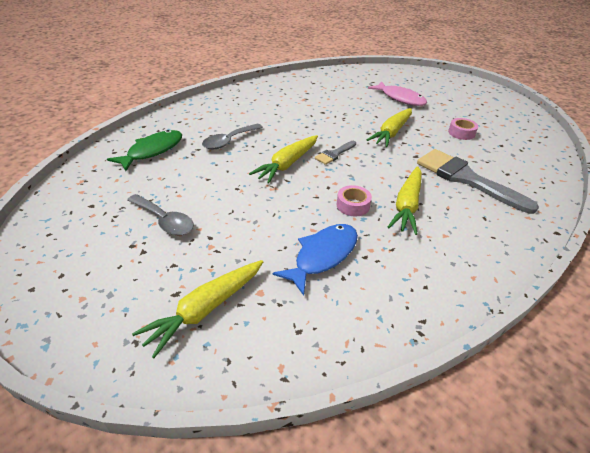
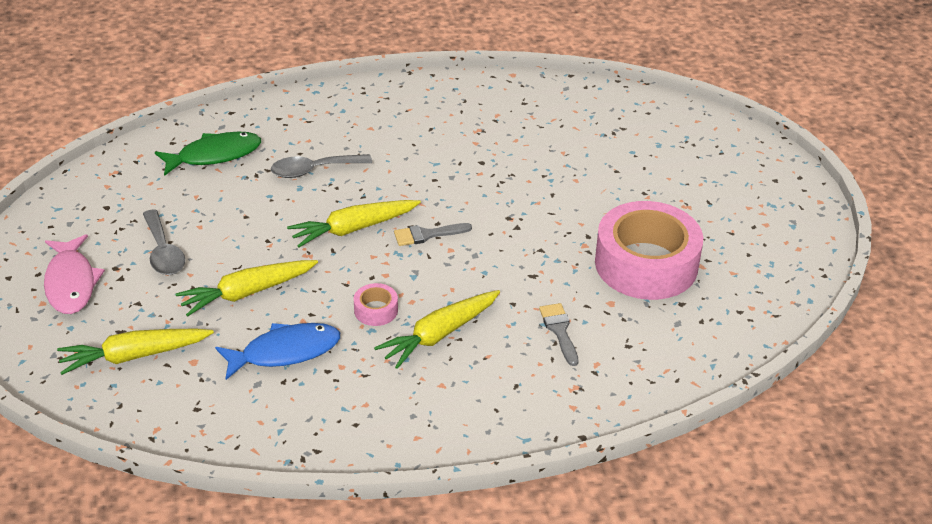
camera: 30 degrees right, 0 degrees up
yellow carrot [367,108,412,147] -> yellow carrot moved to [175,260,318,316]
pink fish [368,81,427,106] -> pink fish moved to [44,234,105,314]
grey brush [417,149,539,214] -> grey brush [539,303,578,366], size x0.48
pink tape [448,118,478,140] -> pink tape [595,201,703,300], size x2.45

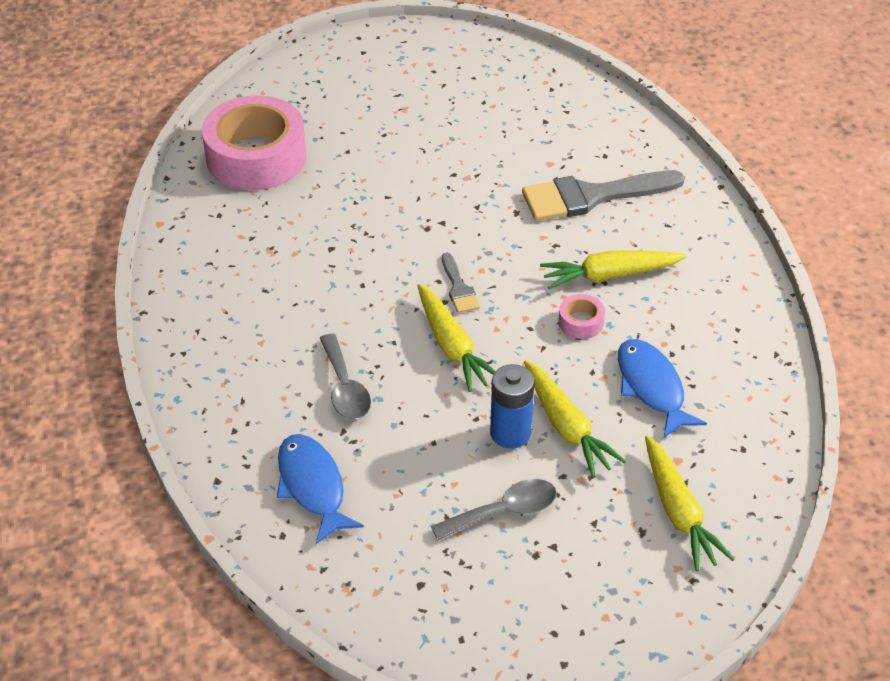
camera: 90 degrees left, 5 degrees up
pink fish [44,234,105,314] -> none
green fish [155,131,261,176] -> blue fish [277,434,364,544]
yellow carrot [374,290,500,369] -> yellow carrot turned 120 degrees clockwise [540,251,686,289]
grey brush [539,303,578,366] -> grey brush [522,170,685,221], size x2.07
pink tape [595,201,703,300] -> pink tape moved to [202,95,306,190]
none -> blue battery [490,364,534,449]

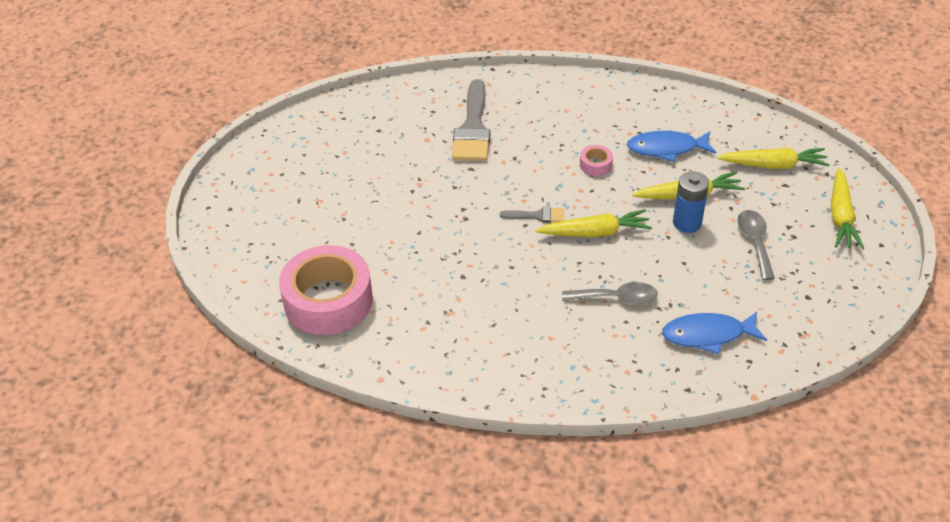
camera: 70 degrees left, 0 degrees up
yellow carrot [540,251,686,289] -> yellow carrot moved to [831,168,864,249]

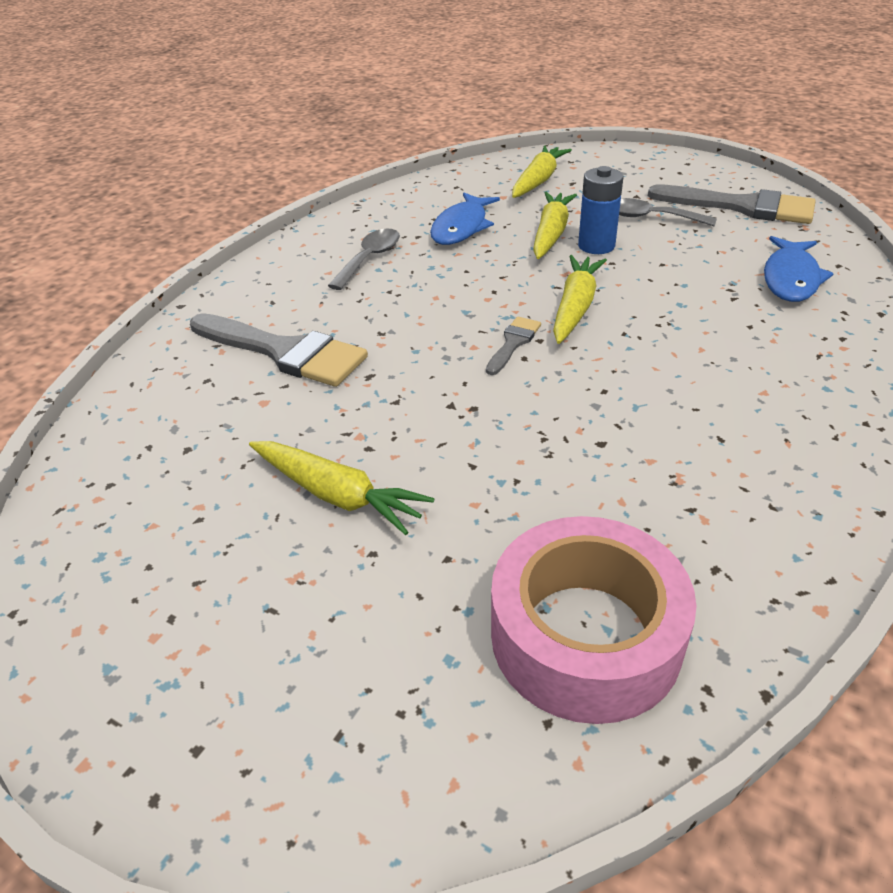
camera: 65 degrees left, 5 degrees down
grey spoon [562,282,658,305] -> grey spoon moved to [328,229,400,290]
pink tape [580,145,613,176] -> none
yellow carrot [831,168,864,249] -> yellow carrot moved to [249,441,434,535]
none -> grey brush [648,184,816,224]

